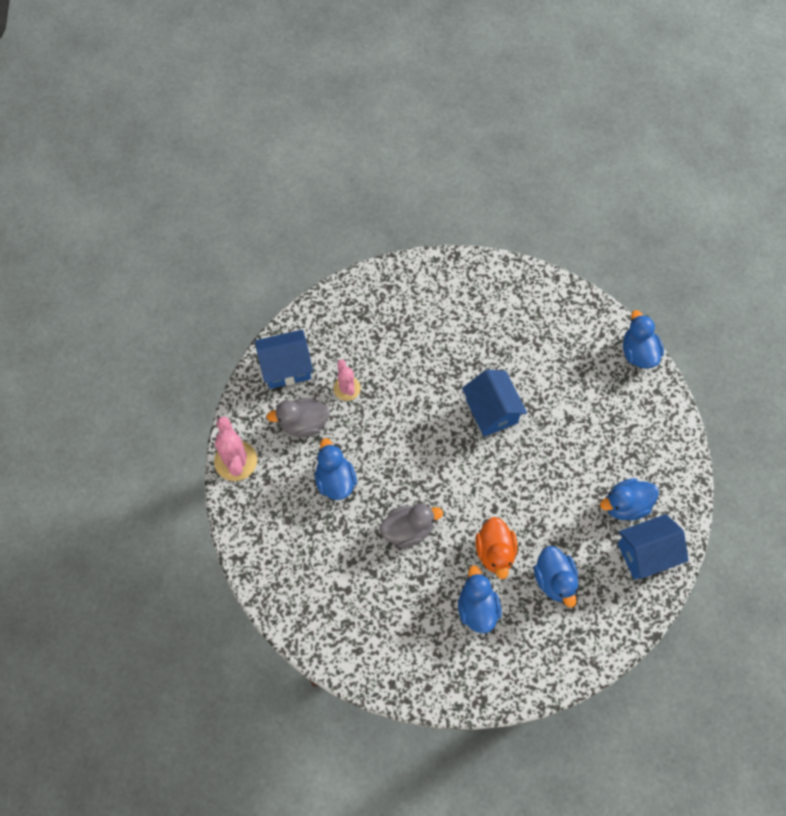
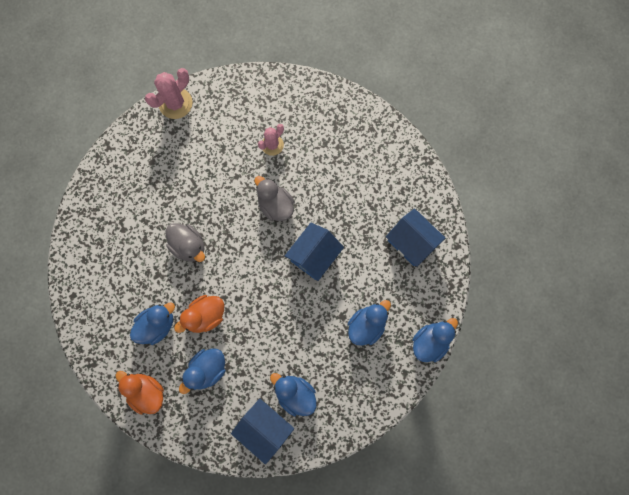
camera: 60 degrees right, 10 degrees up
blue house [255,330,313,389] -> blue house moved to [386,208,445,267]
grey duck [267,398,330,437] -> grey duck moved to [255,176,295,221]
blue duck [315,438,357,500] -> blue duck moved to [348,300,391,346]
none -> orange duck [116,371,164,415]

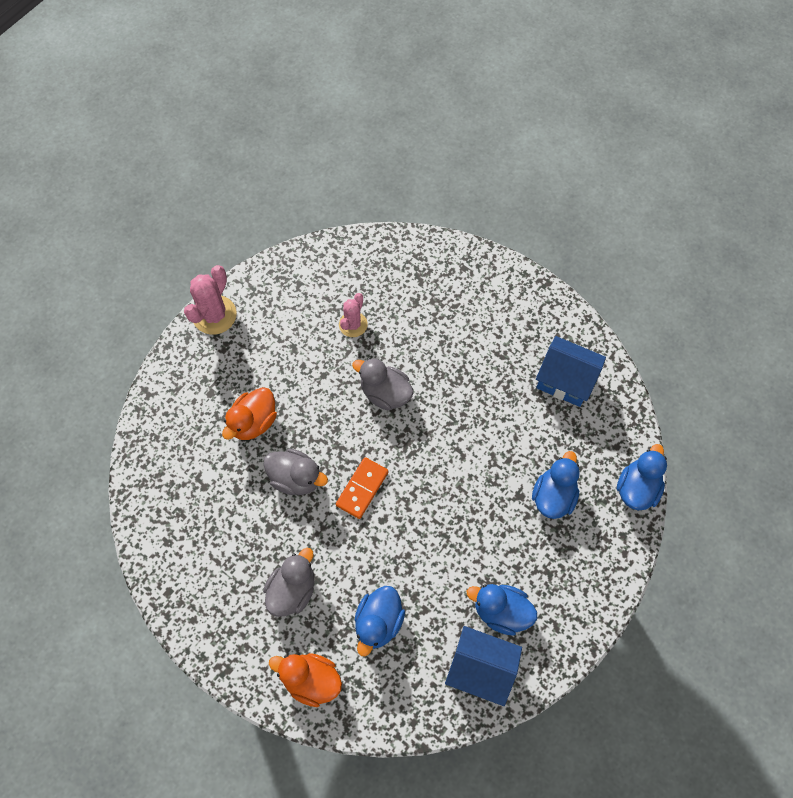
camera: 20 degrees left, 10 degrees down
blue duck [130,303,175,345] -> grey duck [263,548,315,617]
orange duck [174,295,224,333] -> orange duck moved to [222,387,277,440]
blue house [285,223,344,281] -> none
none -> orange domino [336,457,388,519]

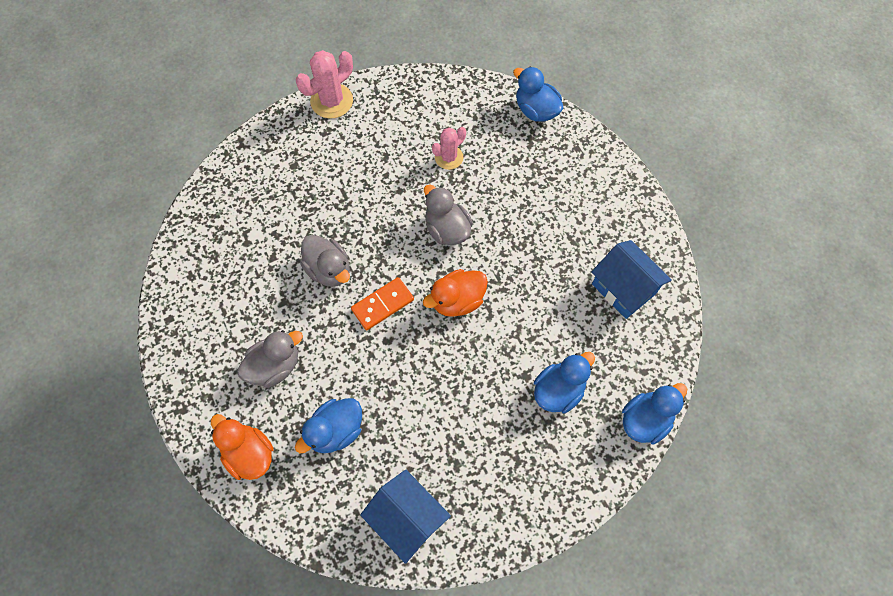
camera: 25 degrees right, 0 degrees up
orange duck [222,387,277,440] -> orange duck moved to [423,269,488,317]
blue duck [467,584,537,636] -> blue duck moved to [513,67,564,122]

